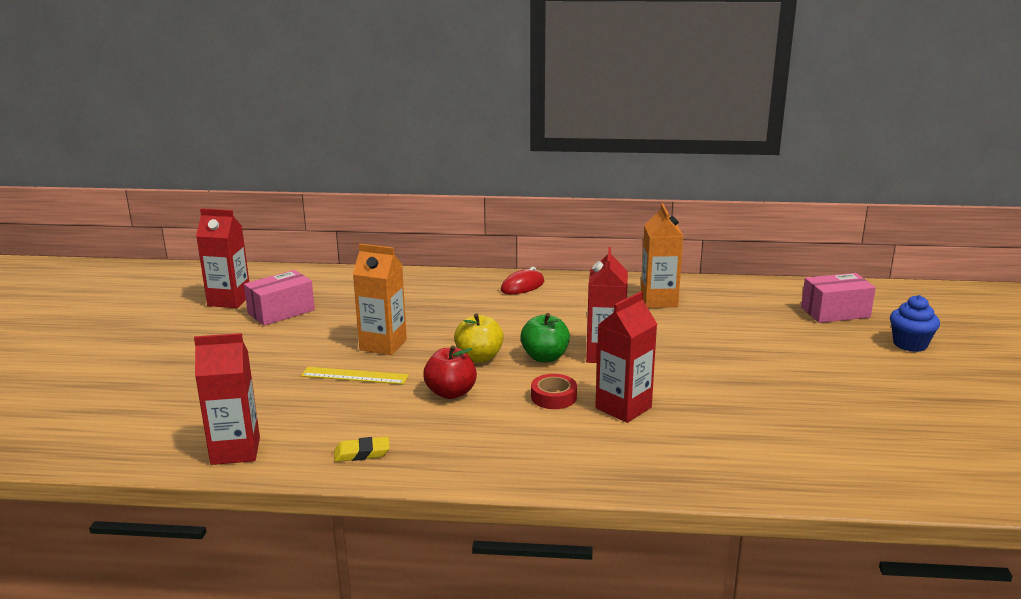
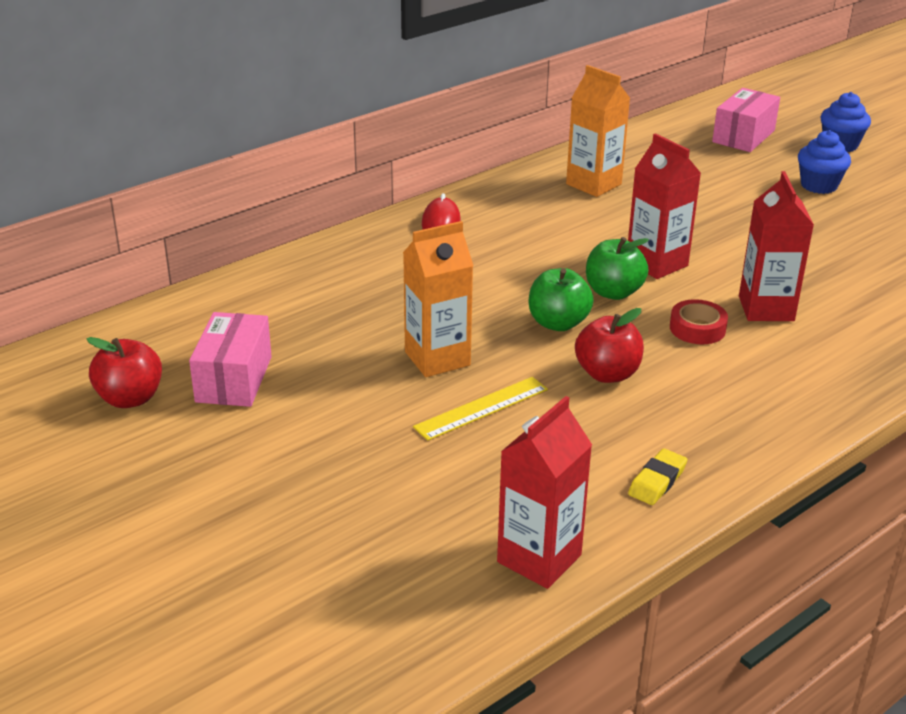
camera: 45 degrees left, 10 degrees up
red carton [196,208,249,308] -> red apple [87,337,162,408]
yellow apple [454,313,504,363] -> green apple [529,268,594,331]
none -> blue cupcake [798,130,851,194]

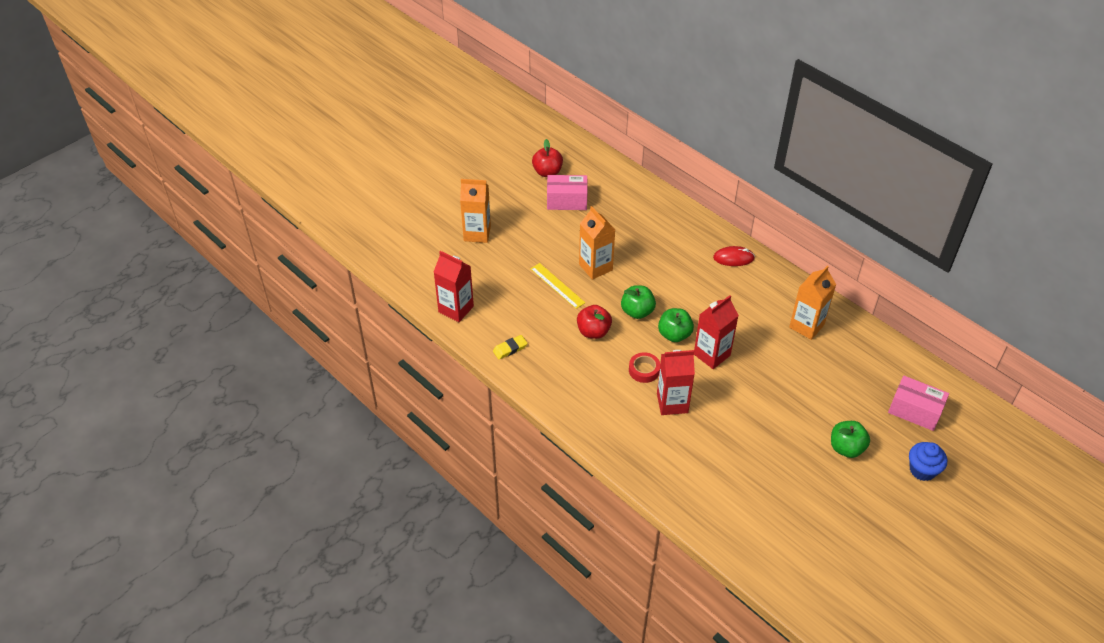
camera: 85 degrees right, 15 degrees up
yellow eraser [628,449,687,505] -> yellow eraser turned 60 degrees counterclockwise [493,335,528,359]
blue cupcake [798,130,851,194] -> green apple [831,421,870,458]
none -> orange carton [460,179,491,243]

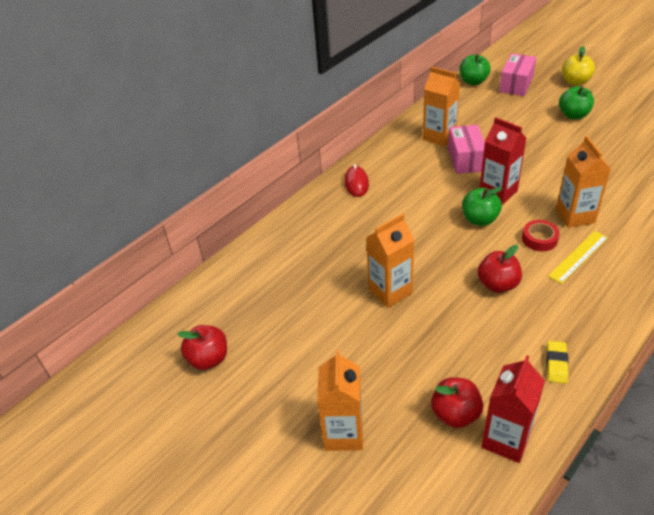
camera: 90 degrees left, 5 degrees down
yellow eraser [493,335,528,359] -> yellow eraser turned 45 degrees clockwise [546,341,569,384]
yellow ruler [530,263,585,309] -> yellow ruler moved to [548,231,608,284]
pink box [547,175,588,210] -> pink box moved to [448,125,485,174]
green apple [621,285,656,319] -> green apple moved to [459,54,491,85]
red carton [657,350,695,415] -> orange carton [556,136,611,228]
blue cupcake [909,442,947,481] -> yellow apple [562,46,595,86]
none -> red apple [431,377,483,428]

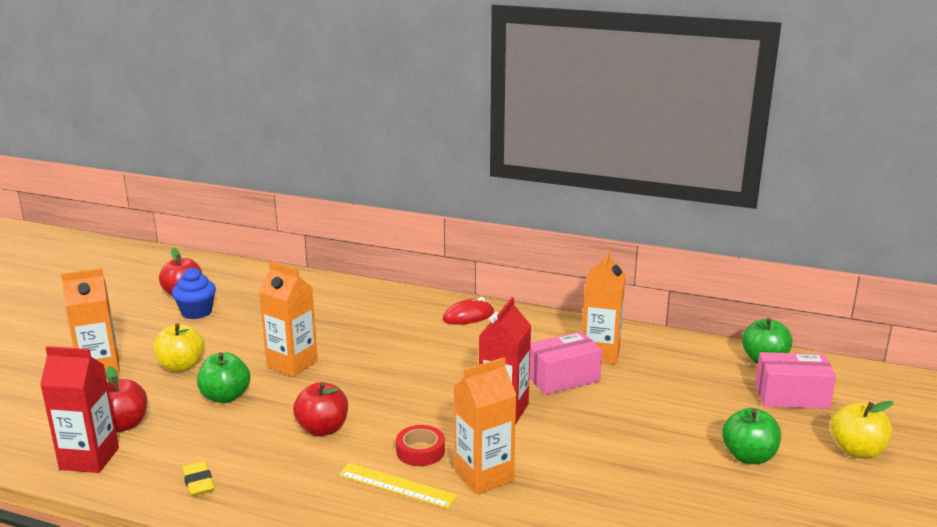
camera: 65 degrees right, 20 degrees down
green apple [462,187,502,226] -> green apple moved to [197,352,250,403]
yellow eraser [546,341,569,384] -> yellow eraser turned 75 degrees clockwise [182,461,214,496]
none -> yellow apple [154,323,204,372]
none -> blue cupcake [172,268,216,319]

